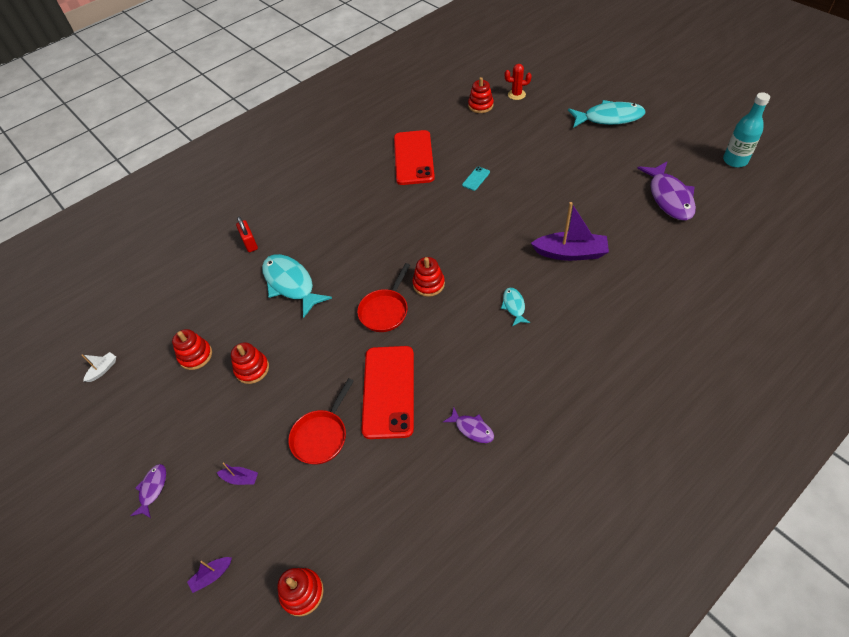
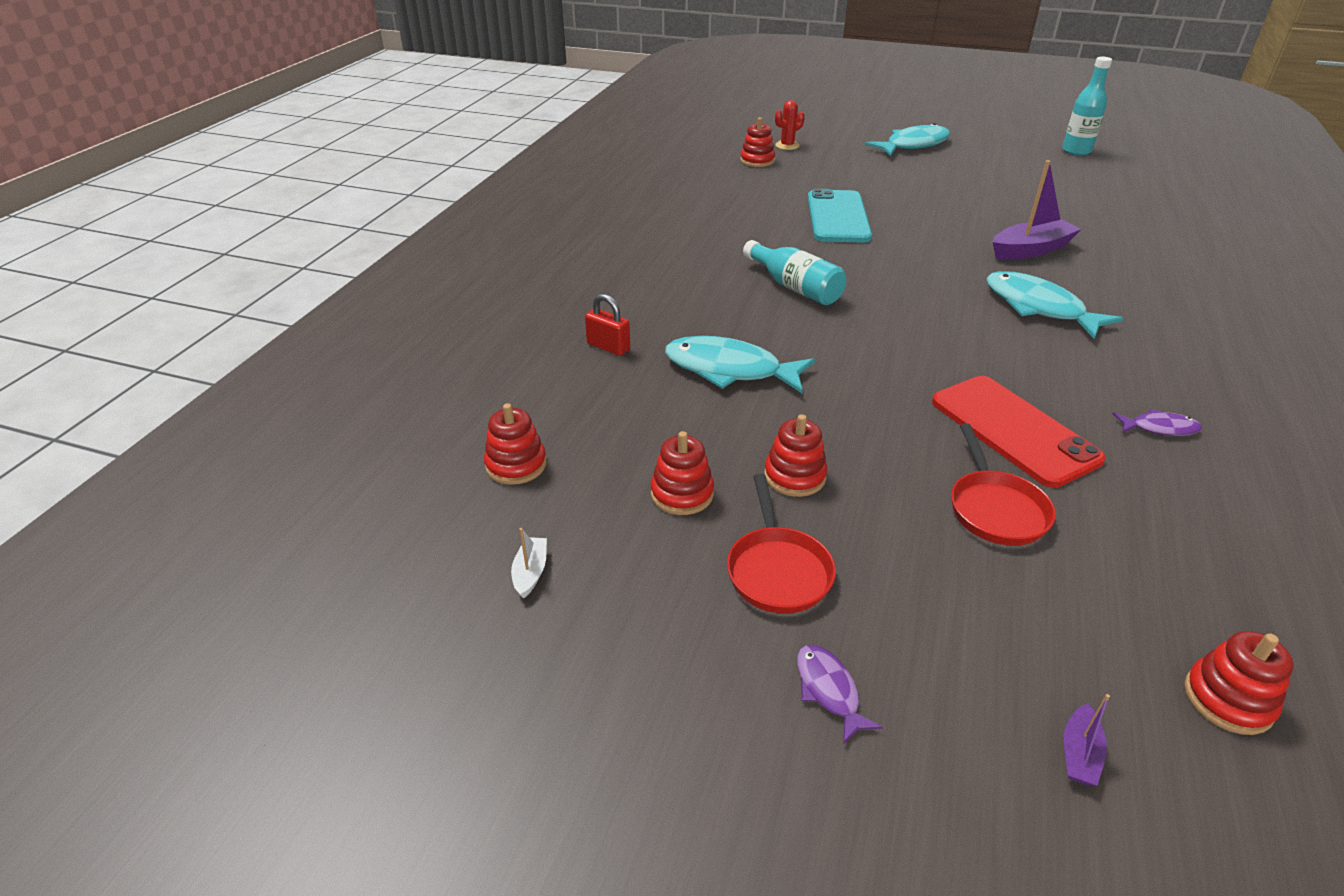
camera: 35 degrees left, 15 degrees down
purple boat [217,462,258,485] -> none
red pan [357,263,410,332] -> red pan moved to [727,474,836,614]
red phone [394,130,435,185] -> none
red stacking toy [412,257,445,297] -> red stacking toy moved to [484,403,547,485]
turquoise phone [462,167,490,191] -> turquoise phone [808,189,872,243], size x2.47
turquoise fish [501,288,530,326] -> turquoise fish [986,271,1123,339], size x2.02
purple fish [637,162,696,220] -> none
none -> turquoise bottle [743,240,846,305]

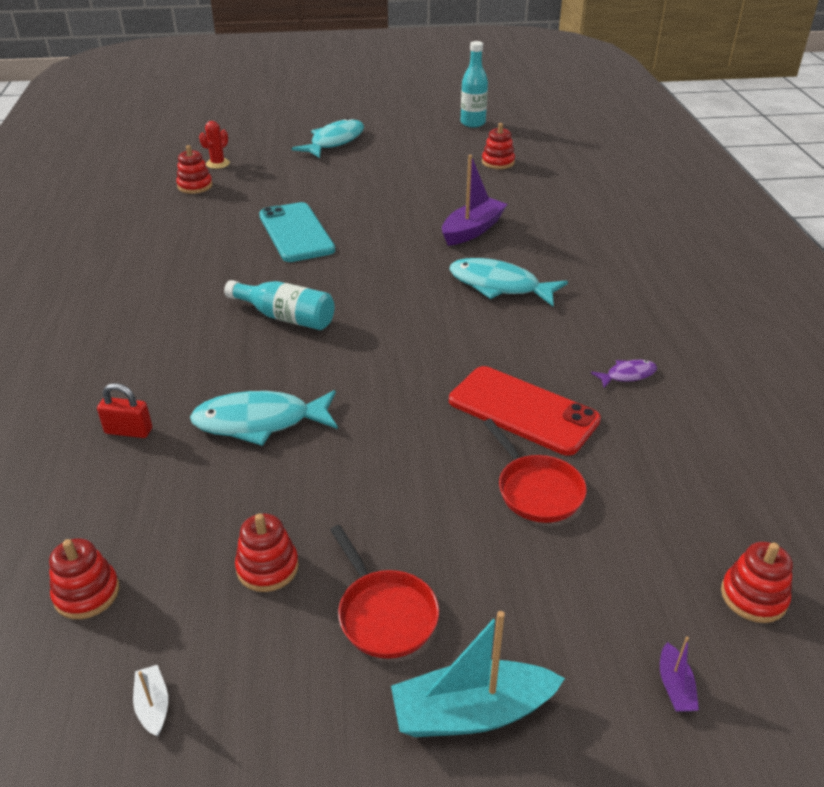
camera: 25 degrees left, 0 degrees up
red stacking toy [764,414,827,497] -> red stacking toy moved to [482,123,515,169]
purple fish [797,645,883,744] -> turquoise boat [391,611,565,737]

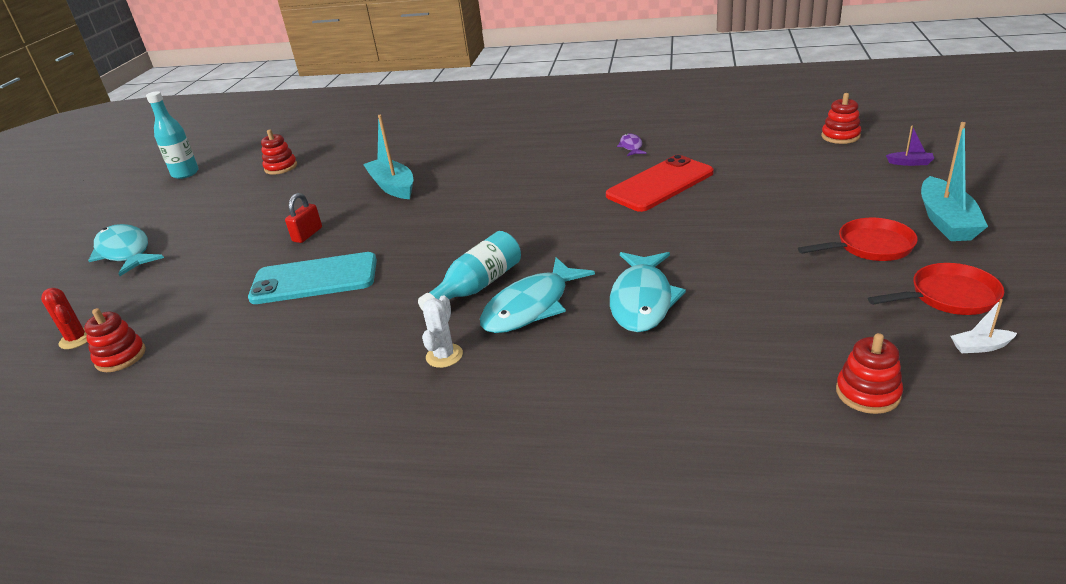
camera: 70 degrees left, 5 degrees down
red padlock [97,383,152,438] -> red padlock moved to [285,193,322,243]
red stacking toy [235,513,299,592] -> none
purple boat [442,155,507,246] -> turquoise boat [363,115,413,199]
turquoise fish [449,258,568,306] -> turquoise fish moved to [480,257,595,333]
red pan [483,419,587,523] -> red pan moved to [868,263,1004,315]
none -> white cactus [422,295,463,368]

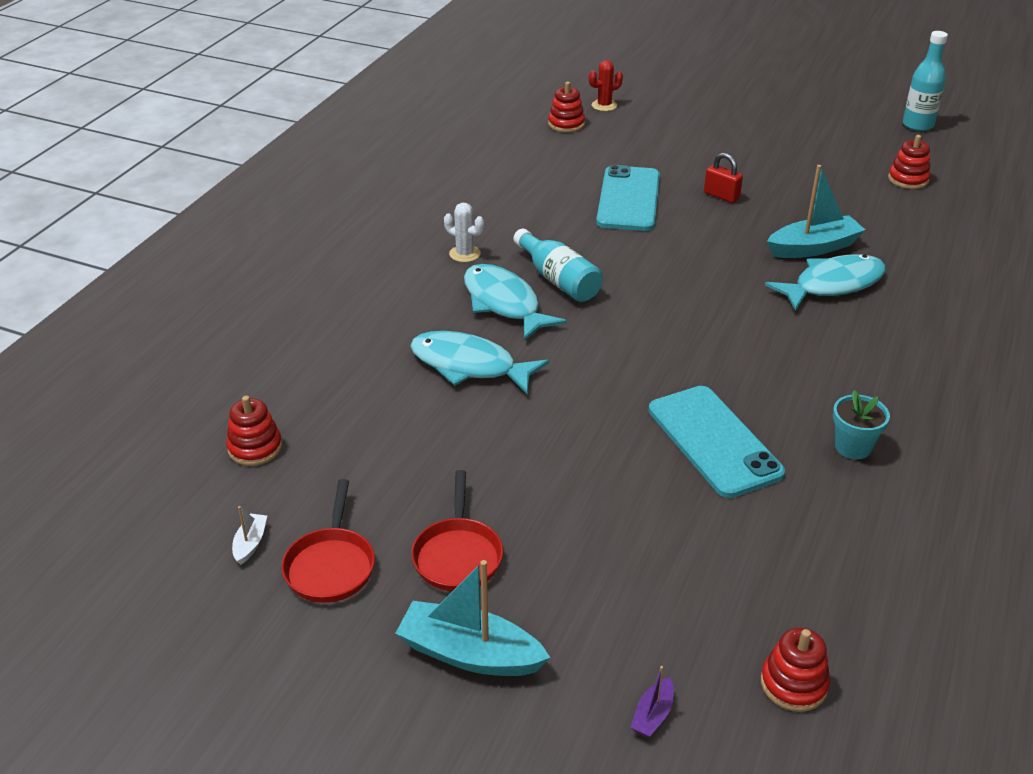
camera: 100 degrees right, 5 degrees up
turquoise fish [88,224,164,276] -> turquoise fish moved to [765,254,886,311]
red phone [606,155,714,212] -> turquoise phone [649,386,785,498]
purple fish [617,134,646,156] -> turquoise flower pot [833,390,890,459]

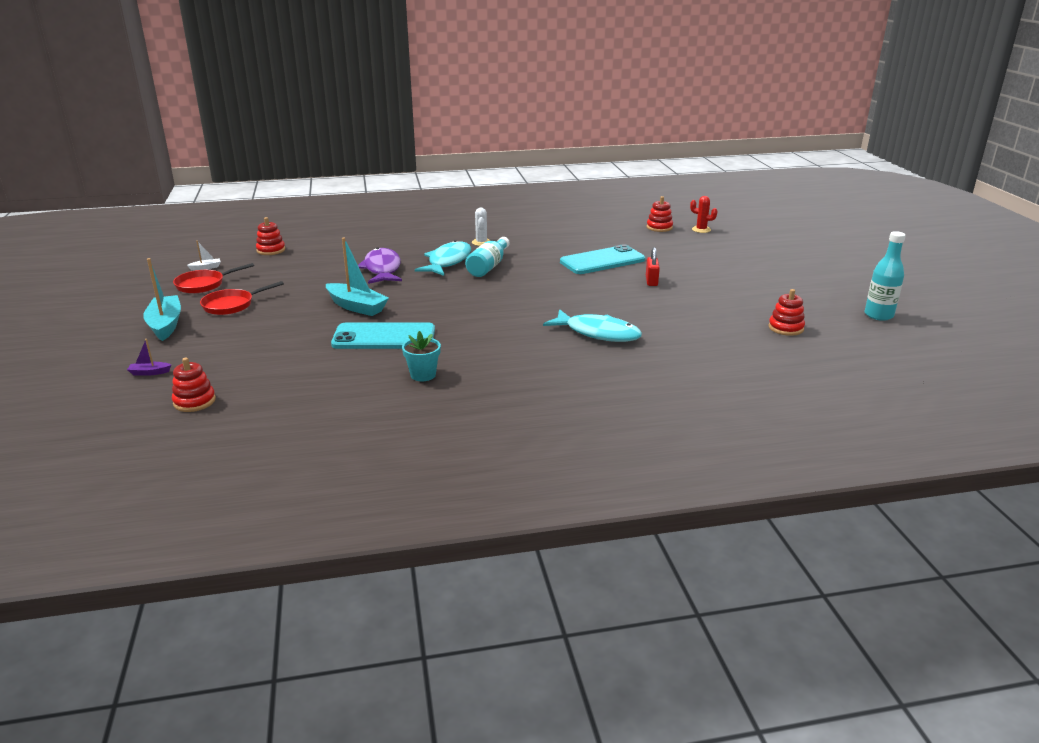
camera: 55 degrees right, 10 degrees down
turquoise fish [410,331,549,395] -> purple fish [358,247,402,284]
turquoise phone [649,386,785,498] -> turquoise phone turned 60 degrees clockwise [331,322,435,349]
turquoise boat [767,165,865,258] -> turquoise boat moved to [326,237,389,316]

